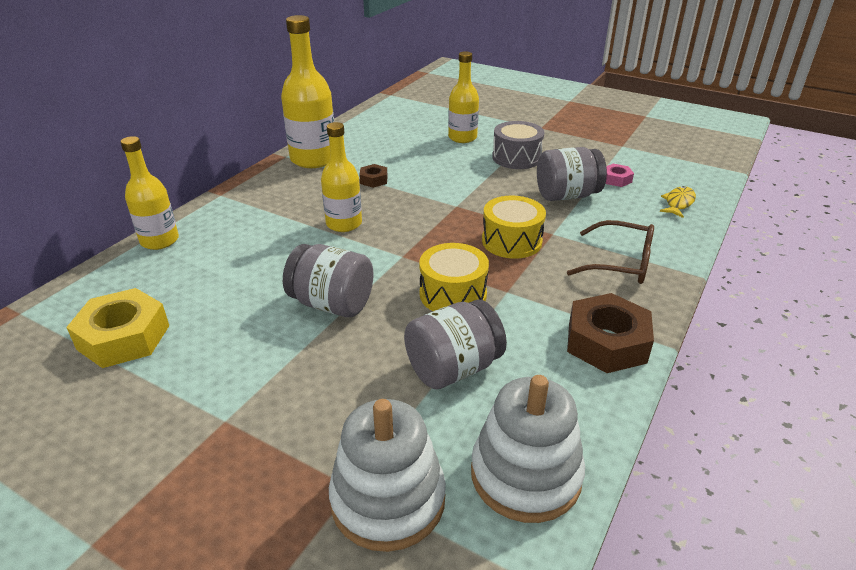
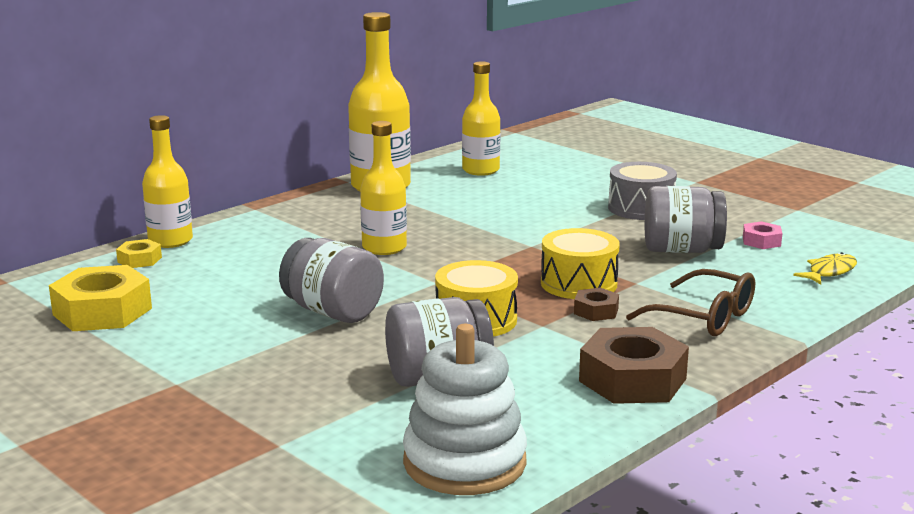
camera: 15 degrees right, 15 degrees down
white stacking toy [329,399,446,552] -> none
brown nut [359,164,388,188] -> brown nut moved to [574,288,619,321]
yellow bottle [448,51,479,143] -> yellow bottle moved to [462,62,500,176]
none -> yellow nut [116,239,162,268]

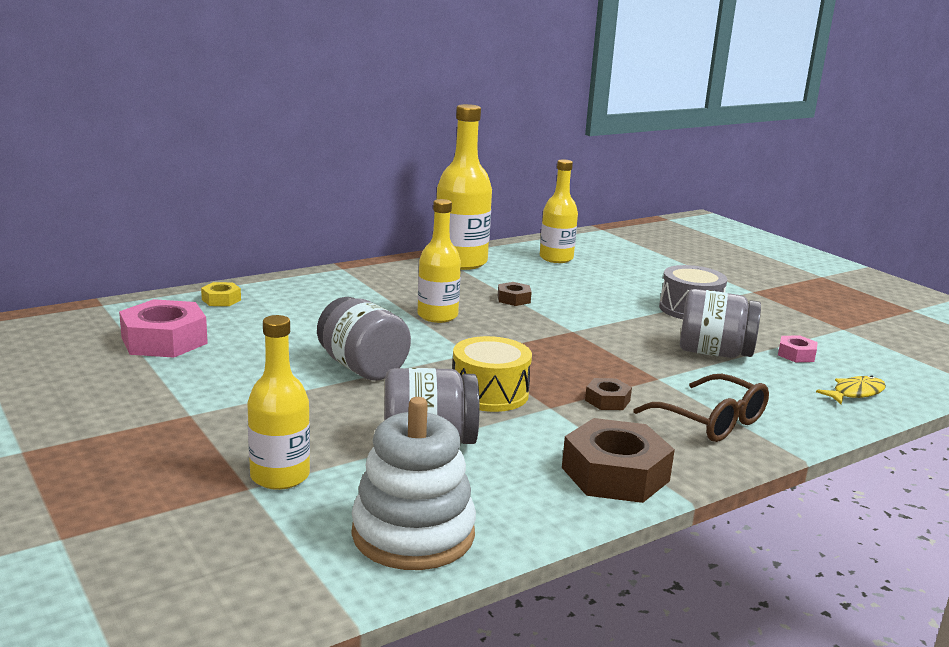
camera: 10 degrees right, 0 degrees up
yellow nut [49,265,152,331] -> pink nut [119,299,208,358]
yellow bottle [142,115,193,248] -> yellow bottle moved to [247,315,310,490]
yellow drum [541,228,620,299] -> none
none -> brown nut [498,282,532,306]

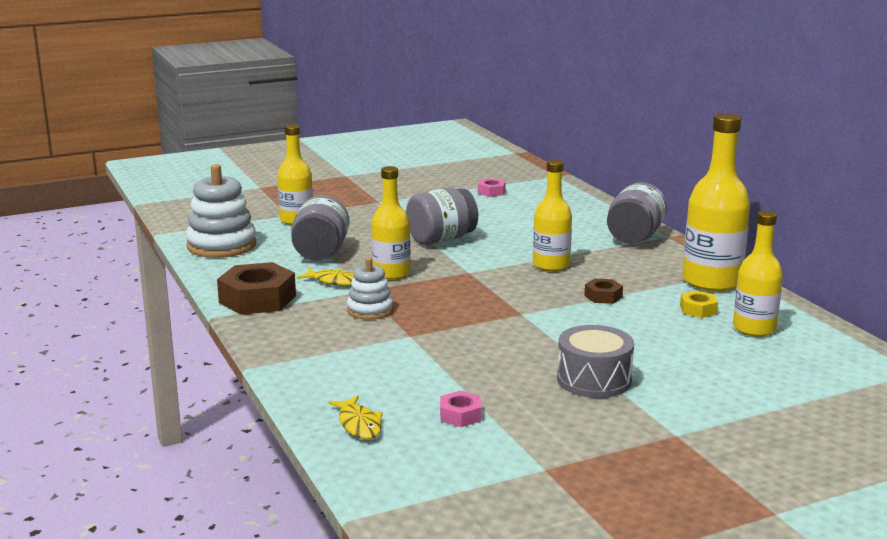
camera: 100 degrees right, 0 degrees up
pink nut [119,299,208,358] -> pink nut [478,178,506,197], size x0.49
yellow nut [201,282,241,306] -> yellow nut moved to [680,291,718,318]
yellow drum [452,336,532,412] -> yellow bottle [371,166,411,280]
brown nut [585,378,632,410] -> white stacking toy [347,257,393,320]
brown glasses [633,374,769,442] -> none
grey jar [680,289,761,358] -> grey jar moved to [607,182,667,244]
none -> yellow fish [297,268,354,286]

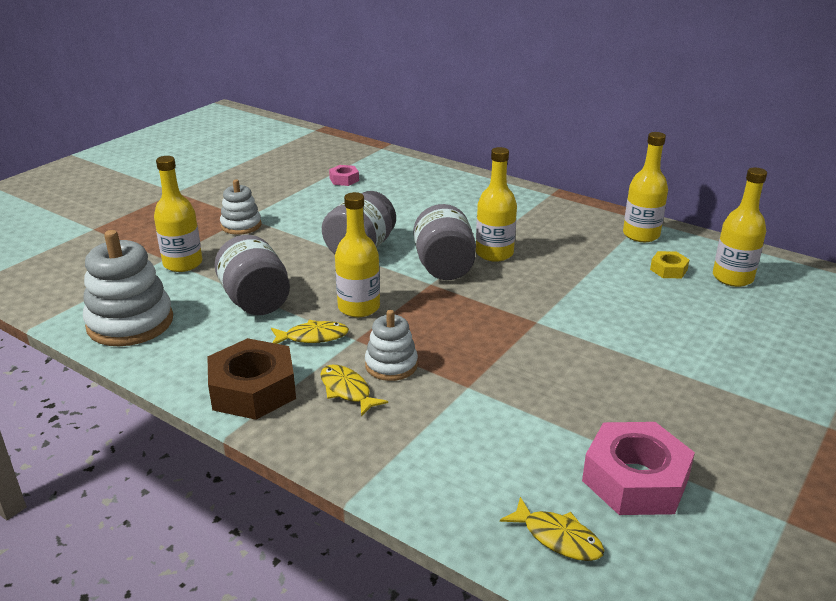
camera: 30 degrees left, 10 degrees up
pink nut [440,391,482,427] -> pink nut [582,422,695,515], size x2.02
grey drum [557,325,634,398] -> none
brown nut [584,279,623,304] -> none
grey jar [607,182,667,244] -> grey jar moved to [413,204,476,280]
yellow bottle [682,113,750,291] -> yellow bottle [623,132,668,242], size x0.66
none -> white stacking toy [220,179,262,235]
none -> yellow fish [320,365,388,417]

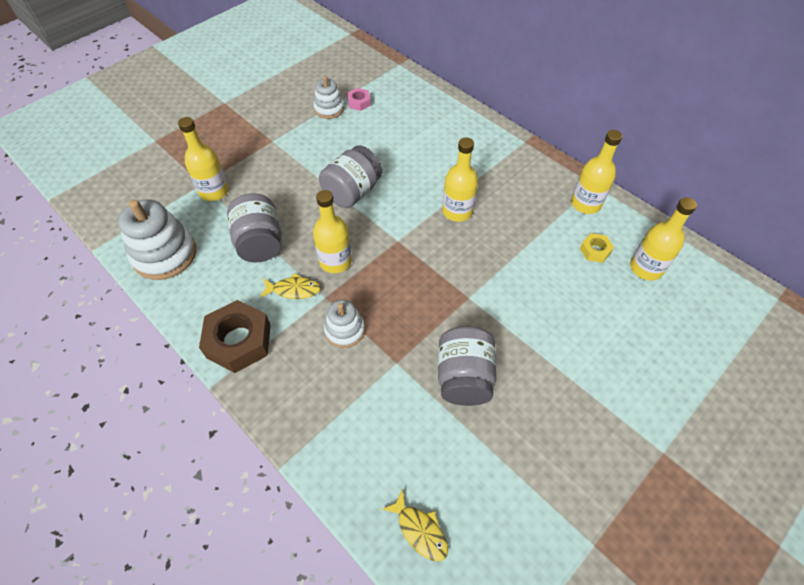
camera: 10 degrees right, 25 degrees up
white stacking toy [220,179,262,235] -> white stacking toy moved to [313,76,344,119]
yellow fish [320,365,388,417] -> none
grey jar [413,204,476,280] -> grey jar moved to [438,326,496,406]
pink nut [582,422,695,515] -> none

